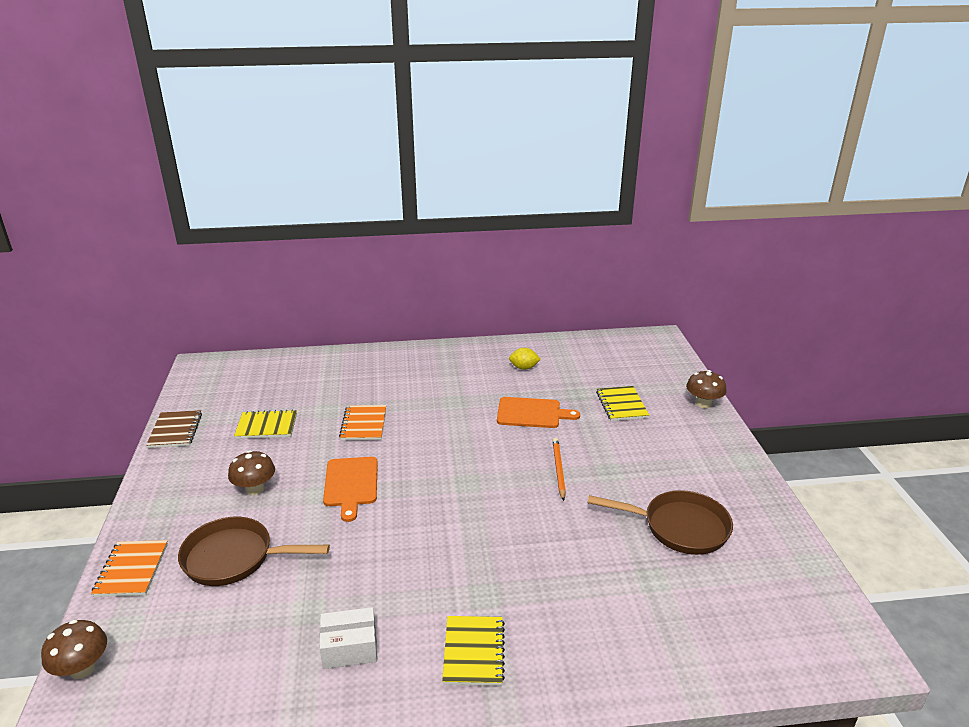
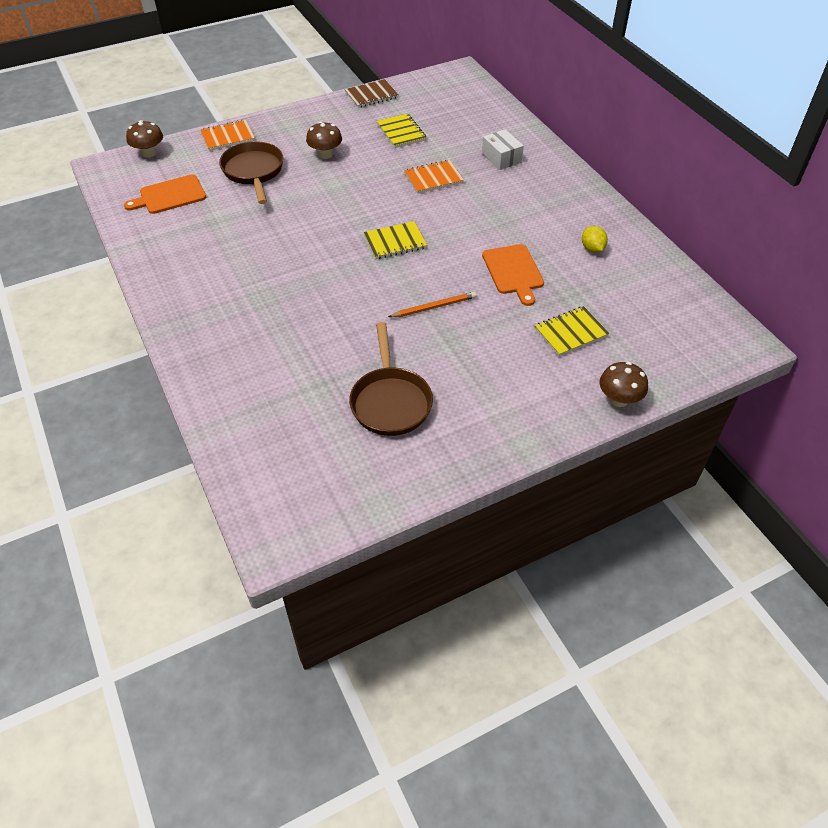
camera: 70 degrees right, 20 degrees up
white box [320,607,377,669] -> white box moved to [482,129,524,170]
orange cutting board [323,457,378,522] -> orange cutting board moved to [124,174,206,214]
yellow notebook [442,616,505,686] -> yellow notebook moved to [364,221,427,259]

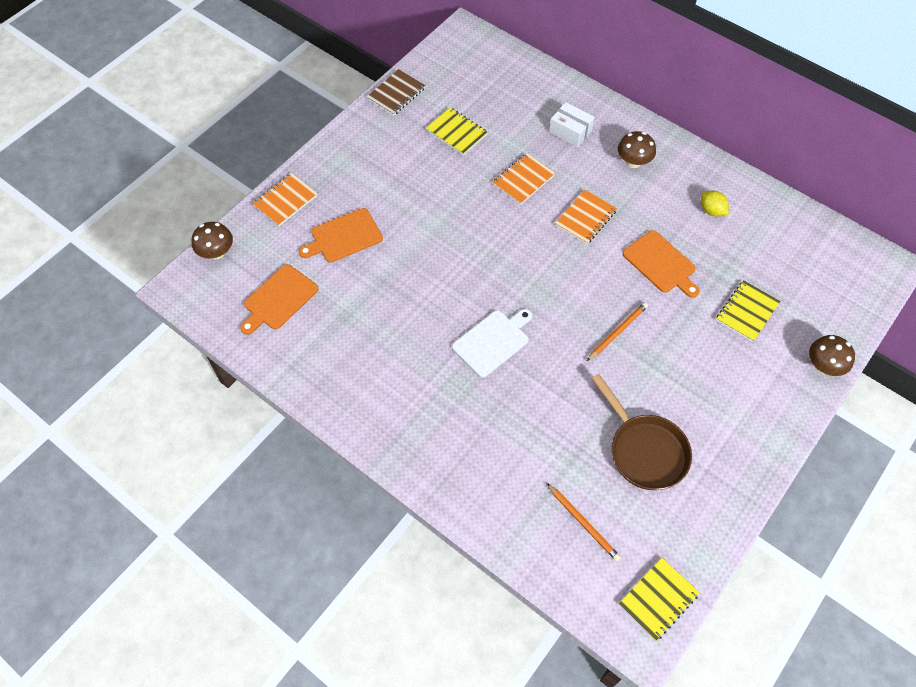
camera: 25 degrees left, 10 degrees up
brown pan [219,141,283,204] -> orange cutting board [299,208,383,262]
brown mushroom [306,122,342,159] -> brown mushroom moved to [618,131,656,168]
yellow notebook [364,221,427,259] -> yellow notebook moved to [618,558,700,641]
none -> white cutting board [452,309,532,378]
none -> orange pencil [547,483,621,562]
none -> orange notebook [555,190,617,244]

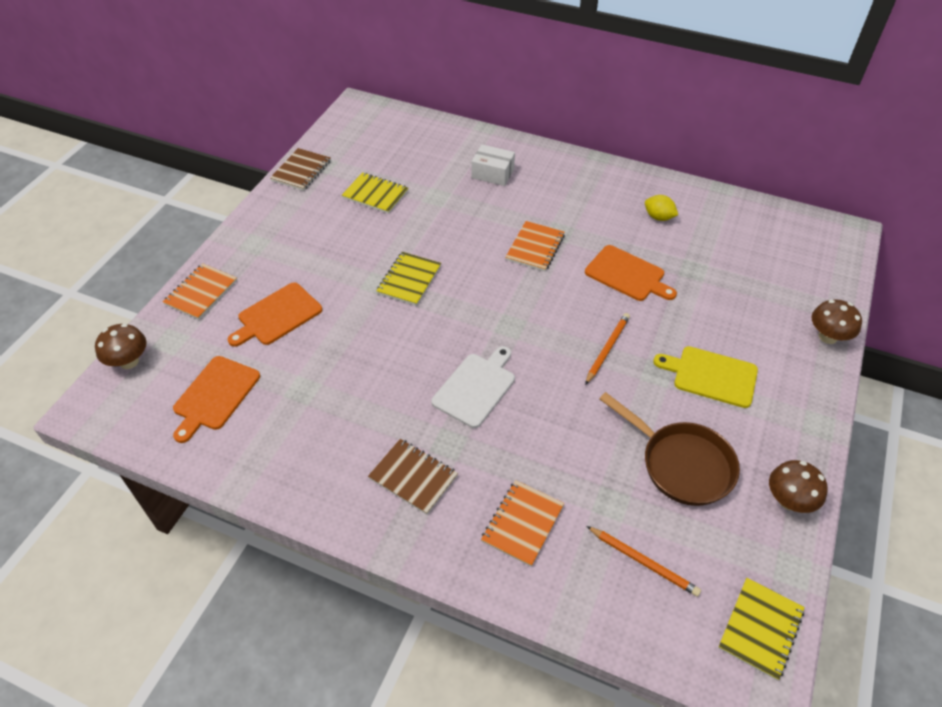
camera: 15 degrees left, 10 degrees down
orange notebook [493,153,555,205] -> orange notebook moved to [481,480,564,567]
brown mushroom [618,131,656,168] -> brown mushroom moved to [769,460,828,513]
yellow notebook [716,281,781,342] -> yellow notebook moved to [377,252,441,306]
none -> brown notebook [368,439,458,515]
none -> yellow cutting board [653,346,758,408]

